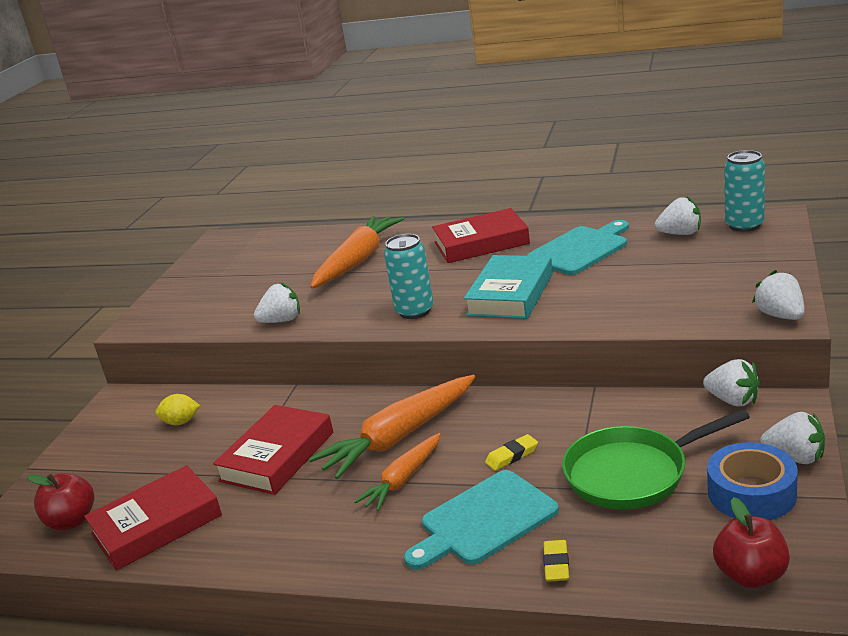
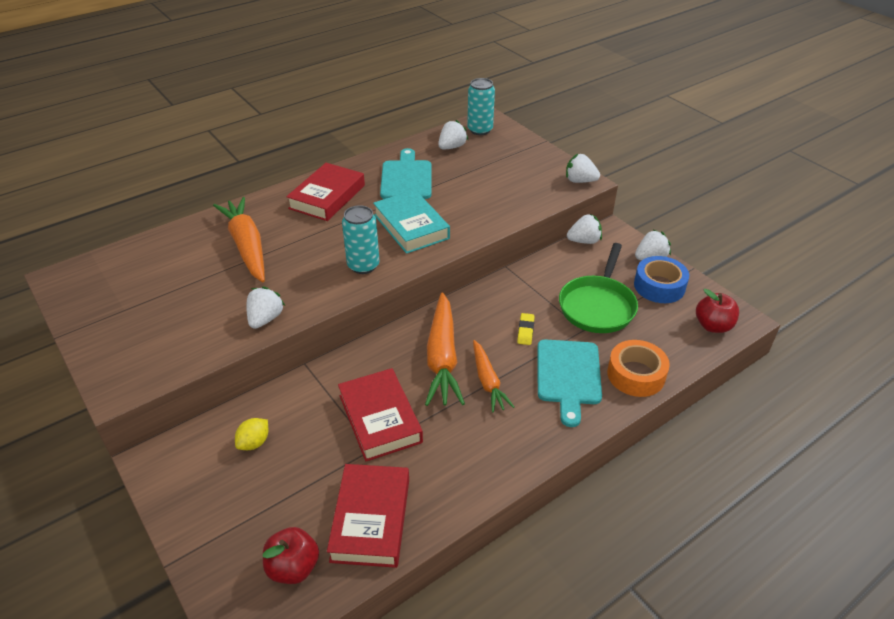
camera: 55 degrees left, 15 degrees up
yellow eraser [543,540,569,582] -> orange tape [607,340,670,397]

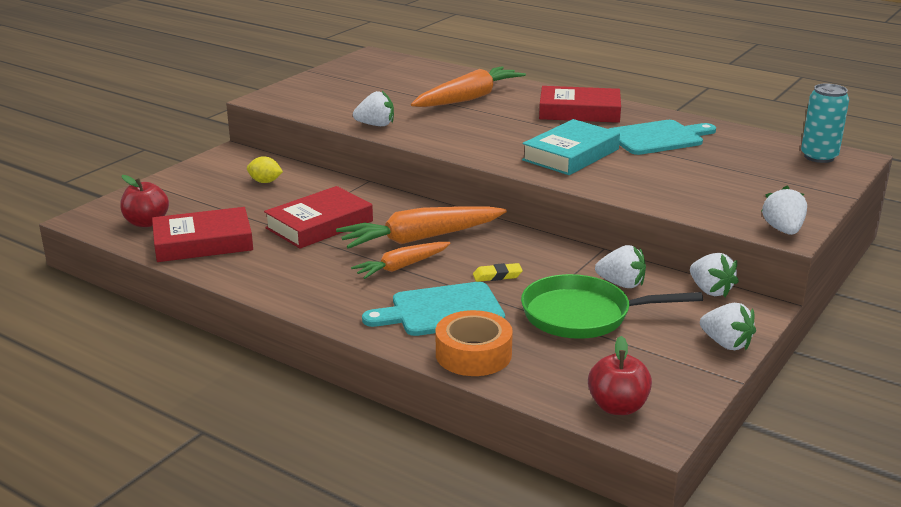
camera: 70 degrees right, 15 degrees down
turquoise can [342,205,380,274] -> none
white strawberry [438,120,468,149] -> white strawberry moved to [595,245,646,288]
blue tape [634,256,689,303] -> none

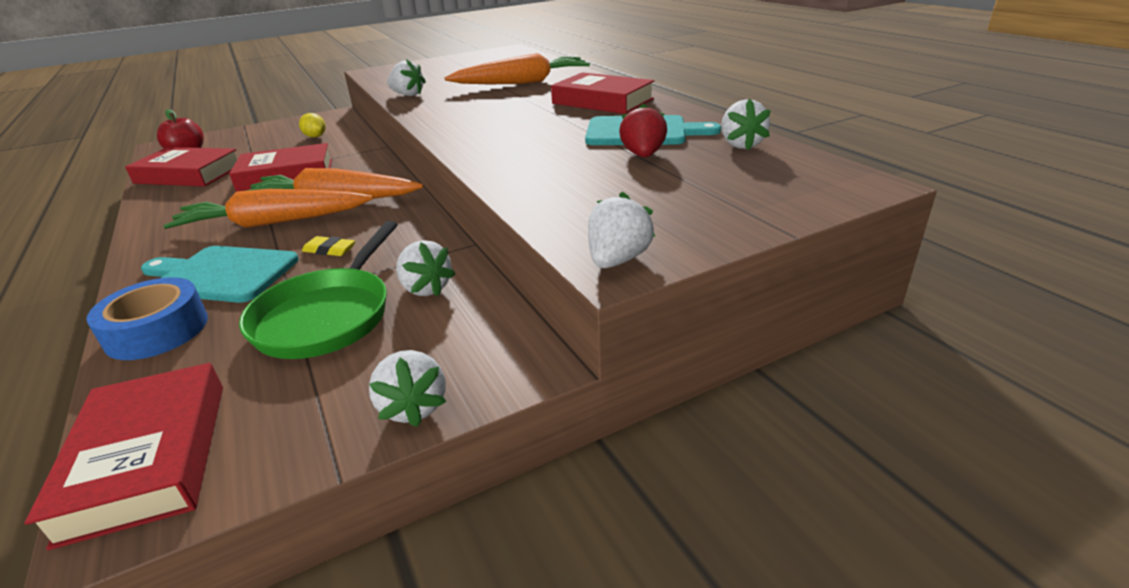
camera: 30 degrees right, 5 degrees up
orange carrot [351,242,451,279] -> orange carrot [163,189,373,229], size x1.66
orange tape [436,310,513,376] -> blue tape [86,277,208,360]
green pan [521,274,703,339] -> green pan turned 105 degrees counterclockwise [239,221,398,359]
turquoise book [522,119,620,175] -> none
red apple [588,336,652,415] -> red book [24,363,223,550]
white strawberry [690,253,739,297] -> white strawberry moved to [721,98,771,150]
turquoise can [801,84,849,163] -> none
none -> red strawberry [619,103,667,157]

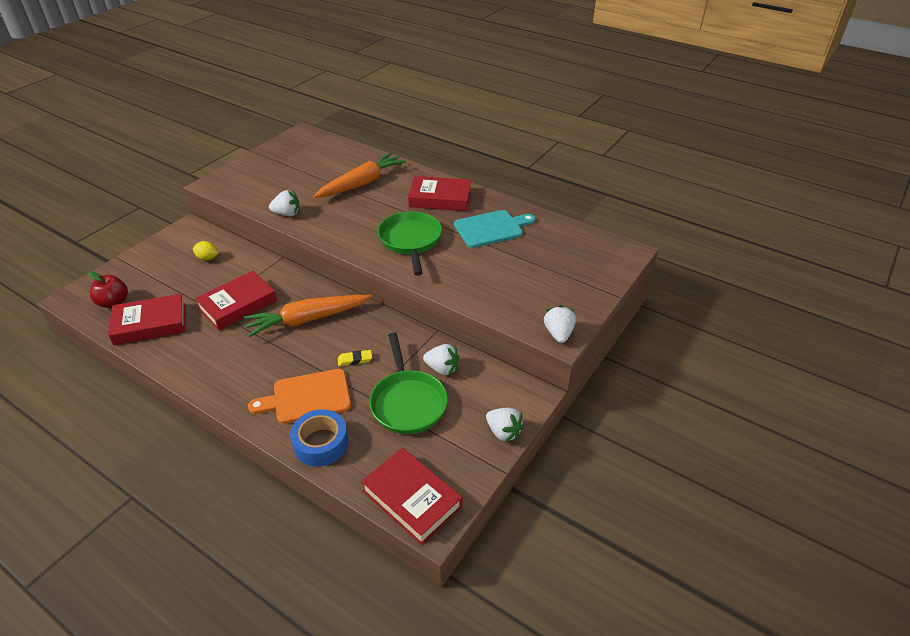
camera: 30 degrees left, 10 degrees up
turquoise cutting board [141,246,299,303] -> orange cutting board [248,369,351,424]
orange carrot [163,189,373,229] -> none
red strawberry [619,103,667,157] -> none
white strawberry [721,98,771,150] -> none
none -> green pan [378,211,442,276]

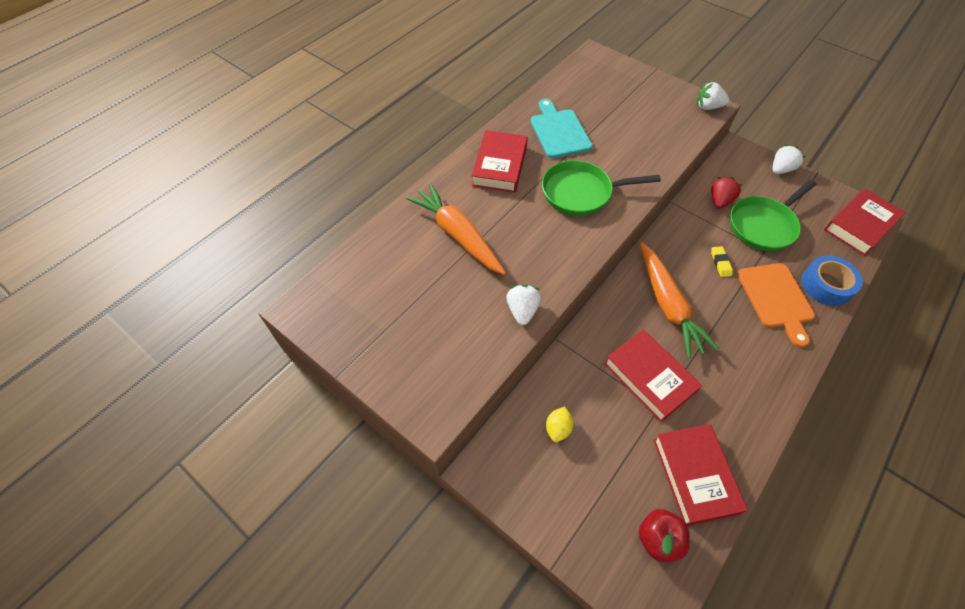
camera: 85 degrees left, 15 degrees up
green pan [369,333,448,434] -> green pan turned 150 degrees clockwise [730,180,816,251]
white strawberry [423,344,459,375] -> red strawberry [711,177,742,209]

